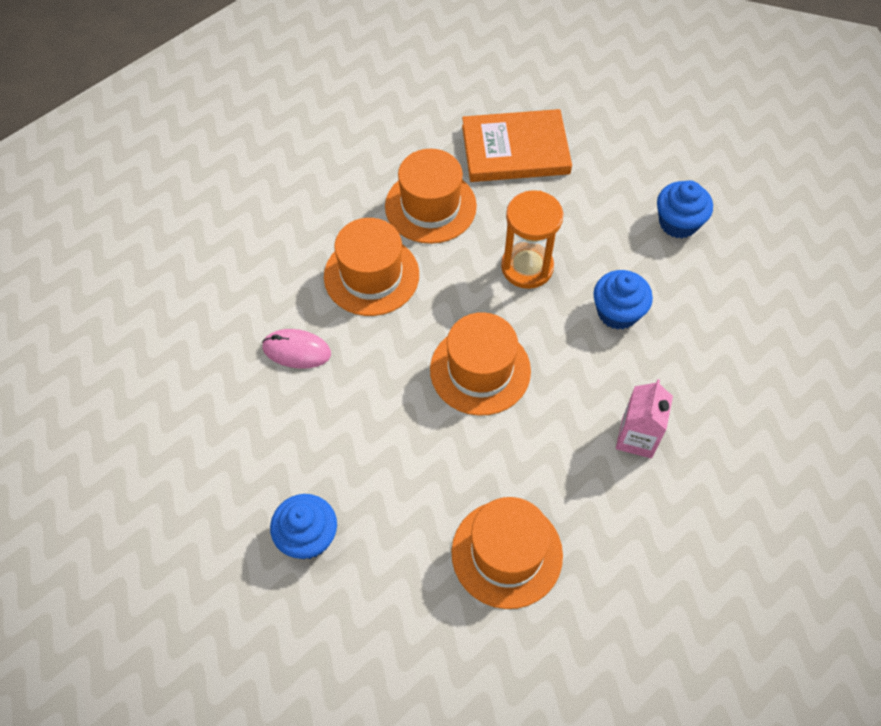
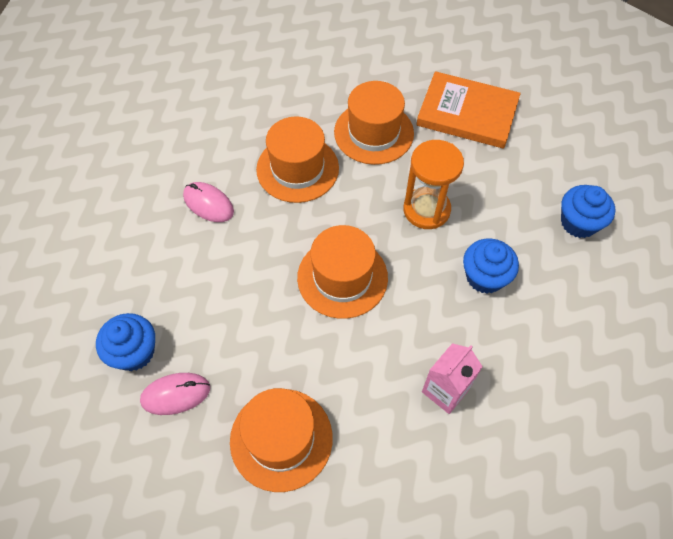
camera: 25 degrees right, 0 degrees up
none -> pink mouse [140,373,210,415]

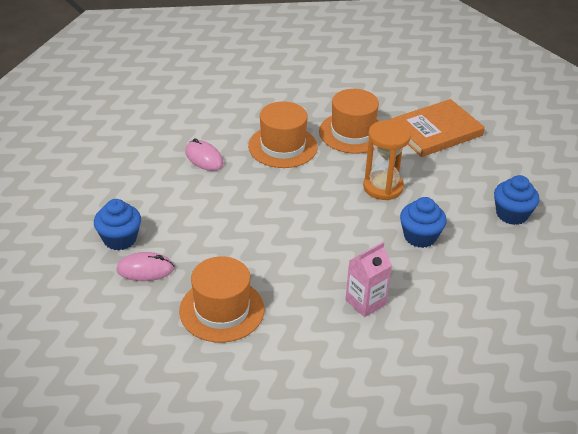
camera: 10 degrees right, 20 degrees down
orange hat [297,225,388,319] -> none
orange book [416,71,521,149] -> orange book turned 60 degrees counterclockwise [390,99,485,157]

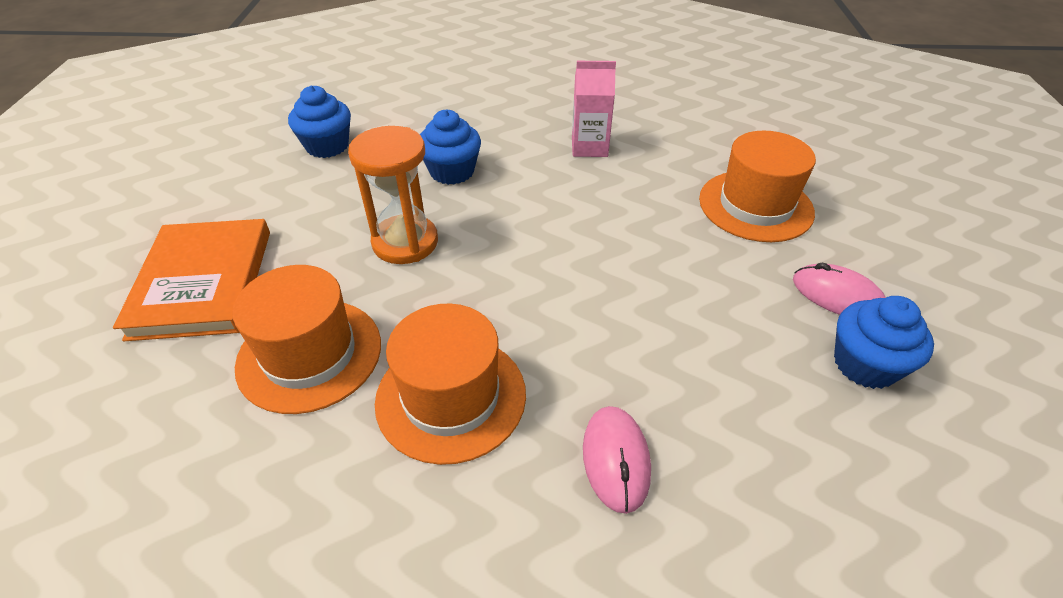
camera: 140 degrees left, 5 degrees up
orange book [390,99,485,157] -> orange book turned 75 degrees clockwise [113,219,270,341]

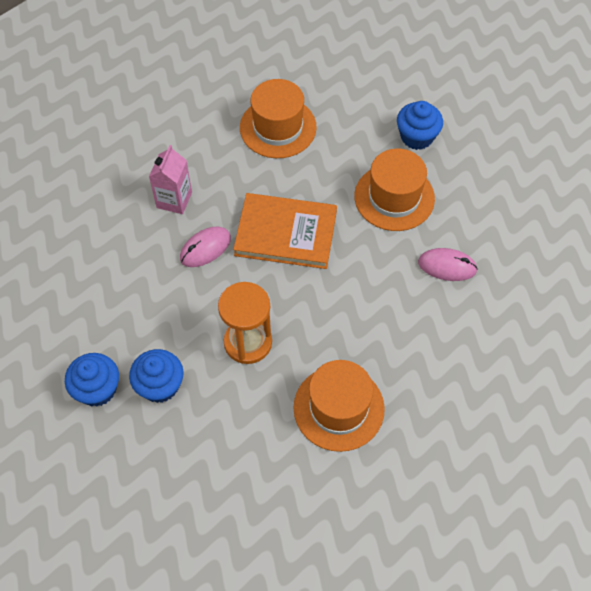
camera: 75 degrees left, 15 degrees up
orange book [113,219,270,341] -> orange book moved to [233,193,337,269]
orange hat [375,304,526,465] -> orange hat moved to [354,149,435,231]
blue cupcake [420,110,481,185] -> blue cupcake moved to [129,349,184,403]
pink mouse [793,263,886,315] -> pink mouse moved to [180,227,231,267]

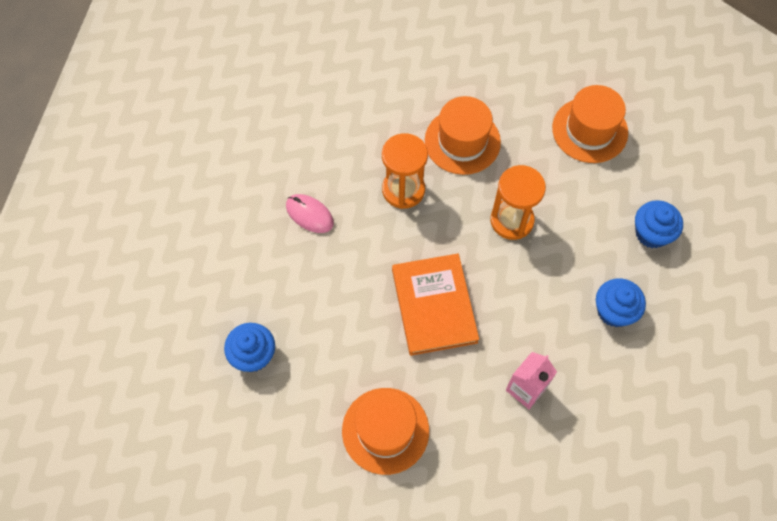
camera: 155 degrees left, 5 degrees up
blue cupcake [129,349,184,403] -> blue cupcake moved to [596,278,646,327]
pink mouse [180,227,231,267] -> none
orange book [233,193,337,269] -> orange book turned 45 degrees clockwise [392,254,479,356]
orange hat [354,149,435,231] -> orange hat moved to [552,85,628,163]
none -> orange hourglass [382,133,428,209]

